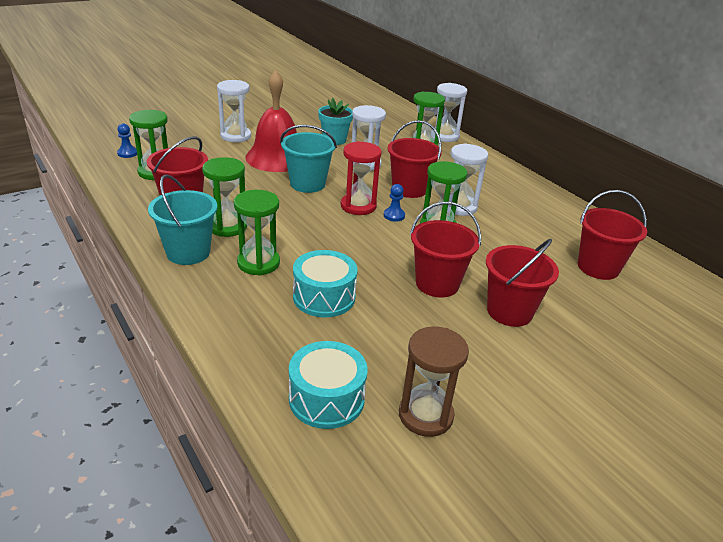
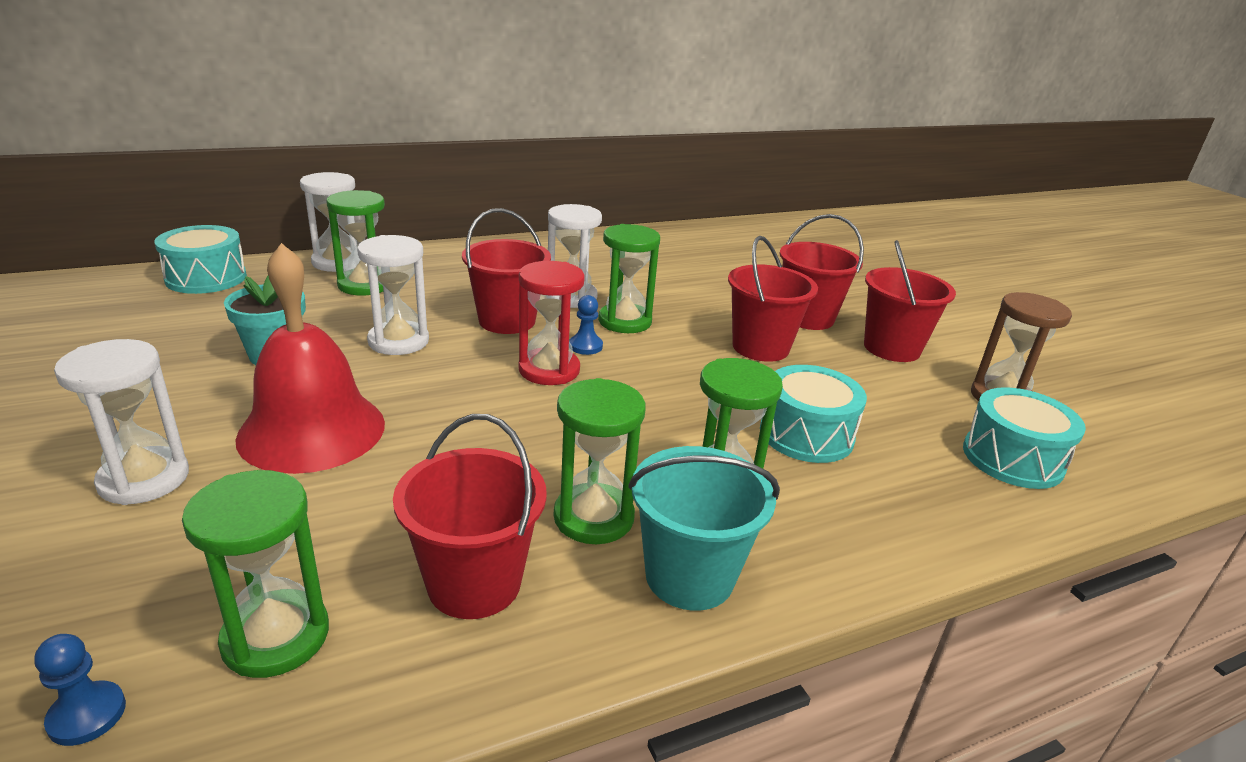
camera: 80 degrees left, 5 degrees down
turquoise bucket [280,125,337,193] -> none
red bucket [578,190,647,280] -> red bucket moved to [864,240,956,362]
none -> turquoise drum [154,225,247,294]

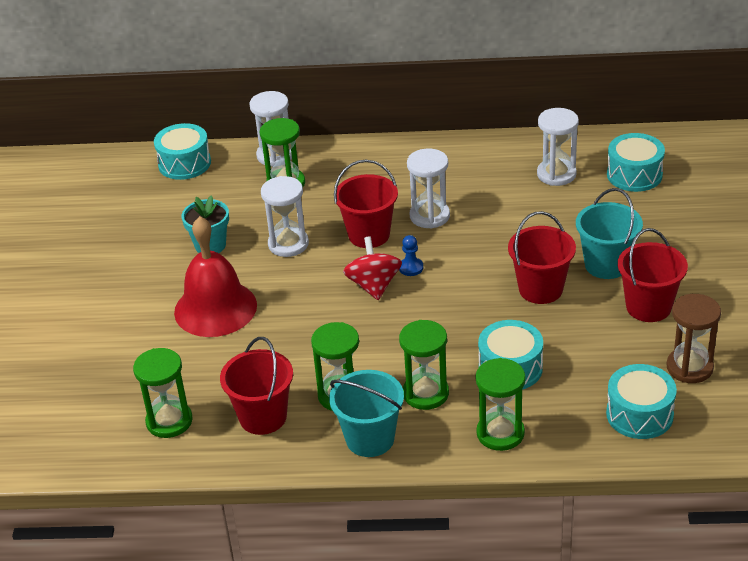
camera: 30 degrees right, 10 degrees up
blue pawn [34,634,126,746] -> none
white hourglass [54,339,189,505] -> white hourglass moved to [537,108,579,186]
red hourglass [518,261,585,385] -> red spinning top [343,236,402,300]
green hourglass [598,224,660,333] -> green hourglass moved to [476,358,526,451]
red bucket [780,214,864,330] -> turquoise bucket [576,188,643,279]
none -> turquoise drum [607,133,665,192]

